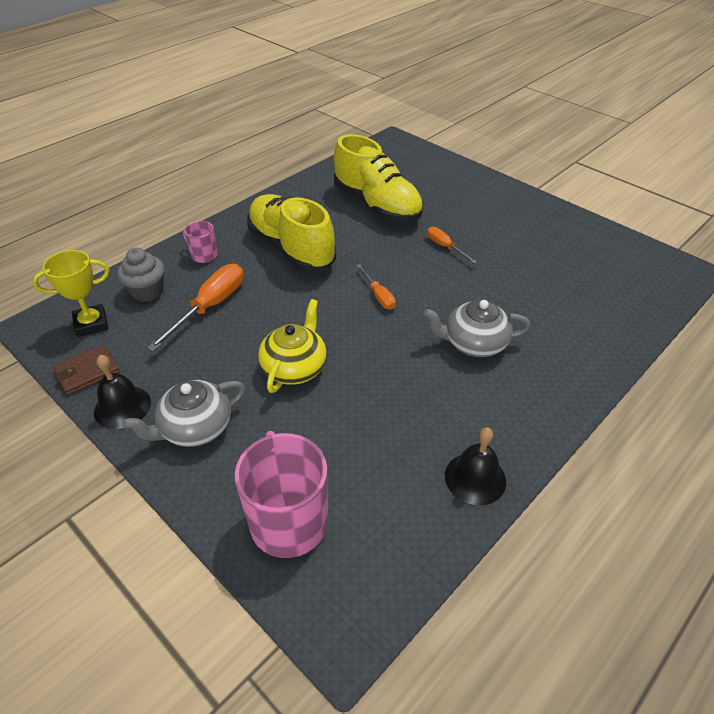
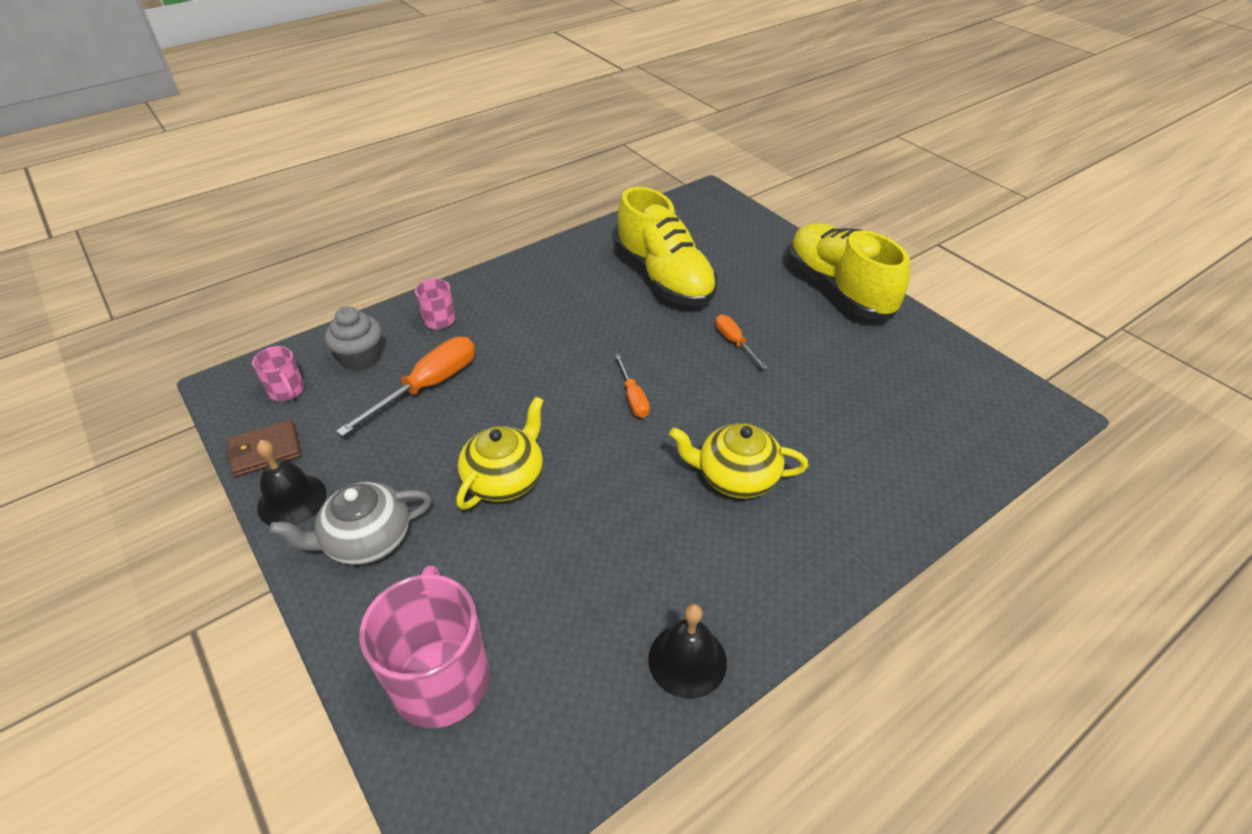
camera: 10 degrees right, 0 degrees up
yellow trophy [32,250,109,337] -> pink mug [252,346,304,401]
yellow shoe [247,194,336,272] -> yellow shoe moved to [789,223,910,319]
grey teapot [423,299,531,357] -> yellow teapot [669,423,808,498]

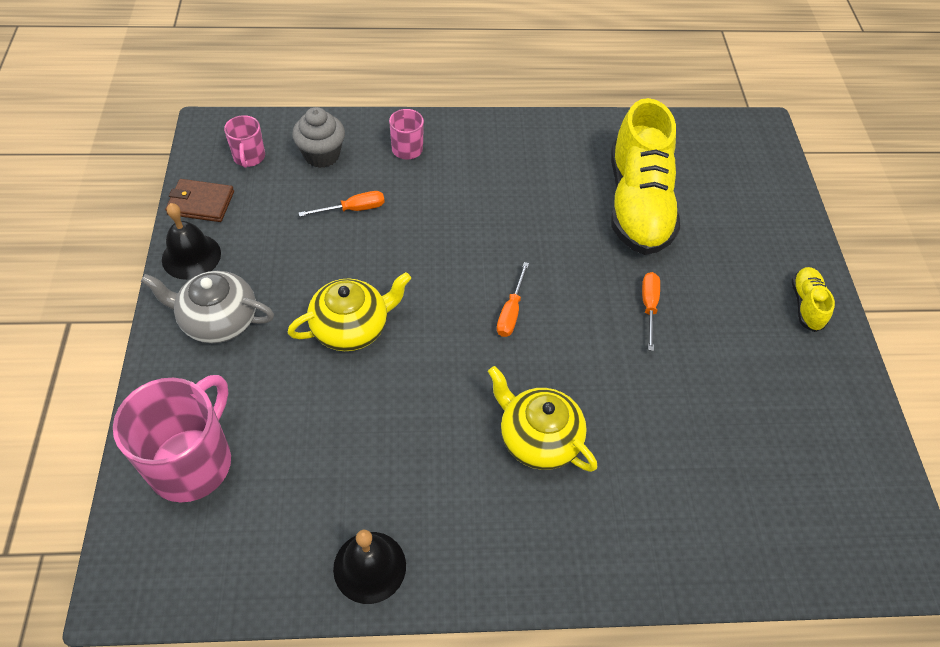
camera: 30 degrees right, 10 degrees up
orange screwdriver [336,337,475,437] -> orange screwdriver [299,191,385,217], size x0.56
yellow shoe [789,223,910,319] -> yellow shoe [792,267,835,332], size x0.44

